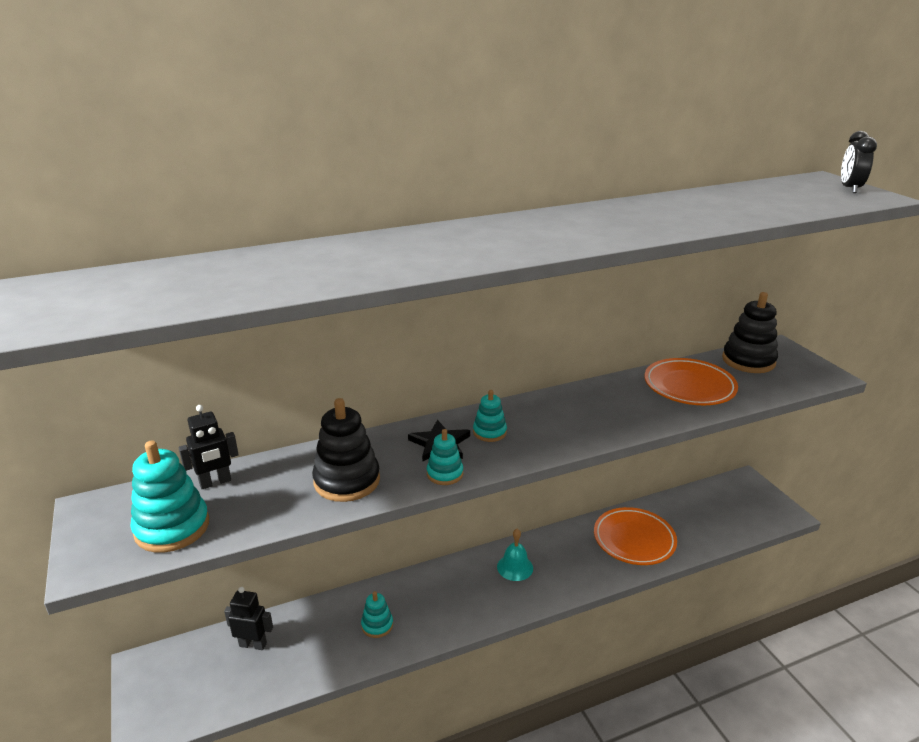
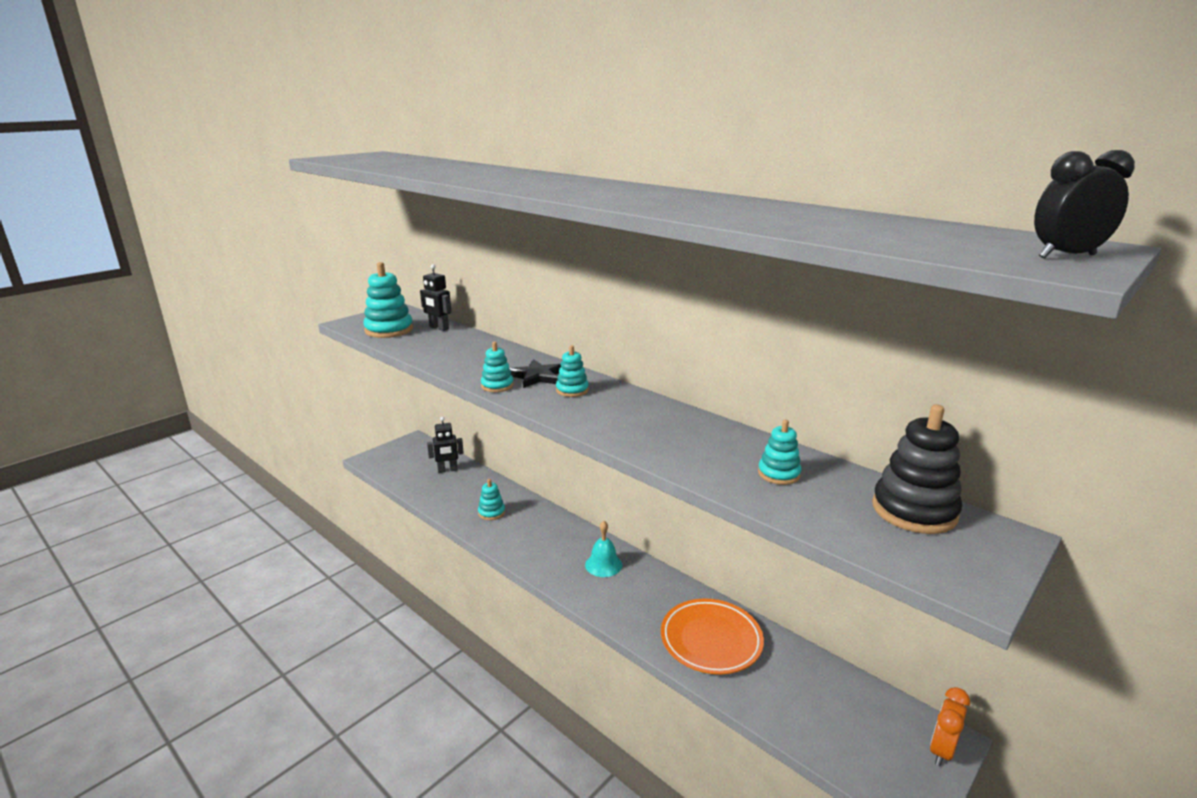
camera: 65 degrees right, 5 degrees down
black robot [224,587,273,650] -> black robot turned 90 degrees clockwise [427,417,464,473]
black stacking toy [312,398,380,502] -> none
orange plate [645,358,738,405] -> turquoise stacking toy [758,420,801,485]
none -> orange clock [930,687,970,766]

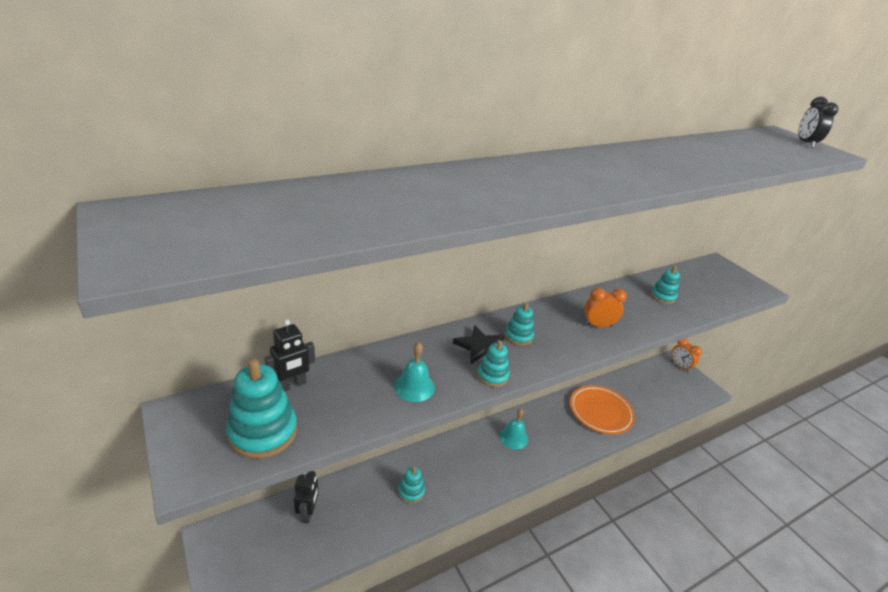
camera: 75 degrees left, 10 degrees up
black stacking toy [872,404,962,534] -> none
none -> turquoise bell [394,342,435,402]
none -> orange clock [584,288,627,327]

